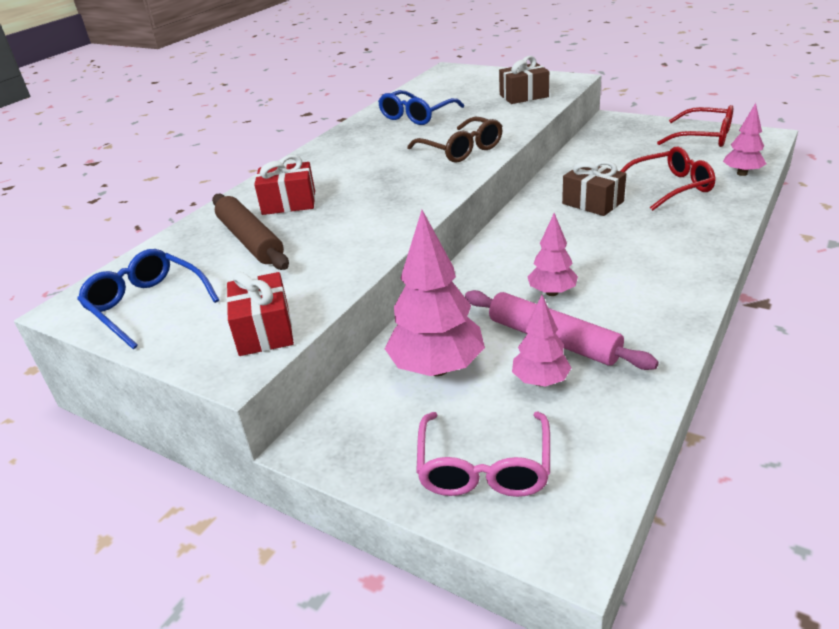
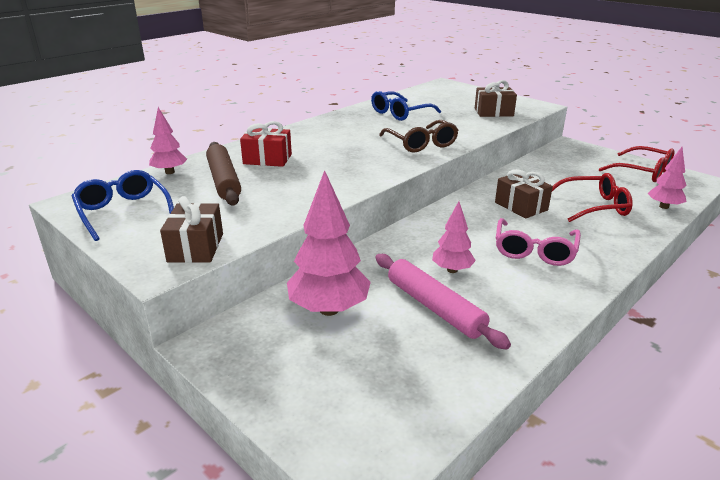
camera: 10 degrees right, 5 degrees down
red gift [226,272,294,356] -> brown gift [160,196,223,263]
pink glasses [416,412,550,497] -> pink glasses moved to [496,218,581,266]
pink tree [512,295,571,387] -> pink tree moved to [149,107,187,174]

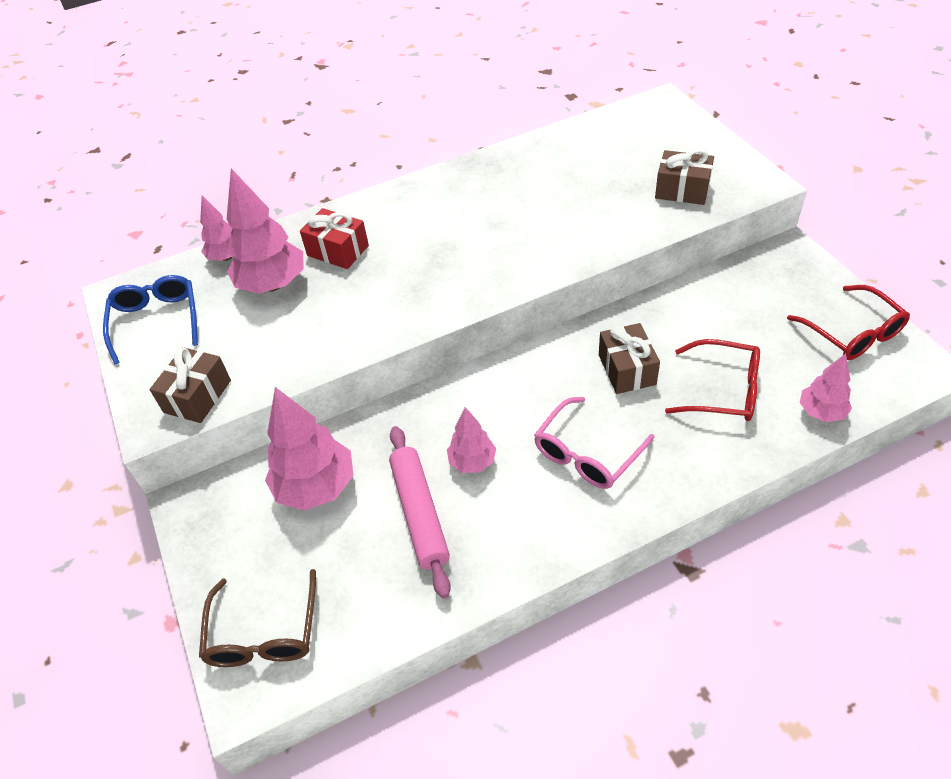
camera: 25 degrees right, 20 degrees up
brown rolling pin [206,142,241,205] -> pink tree [227,168,304,294]
blue glasses [371,91,441,121] -> none
brown glasses [379,120,458,152] -> brown glasses moved to [199,569,316,667]

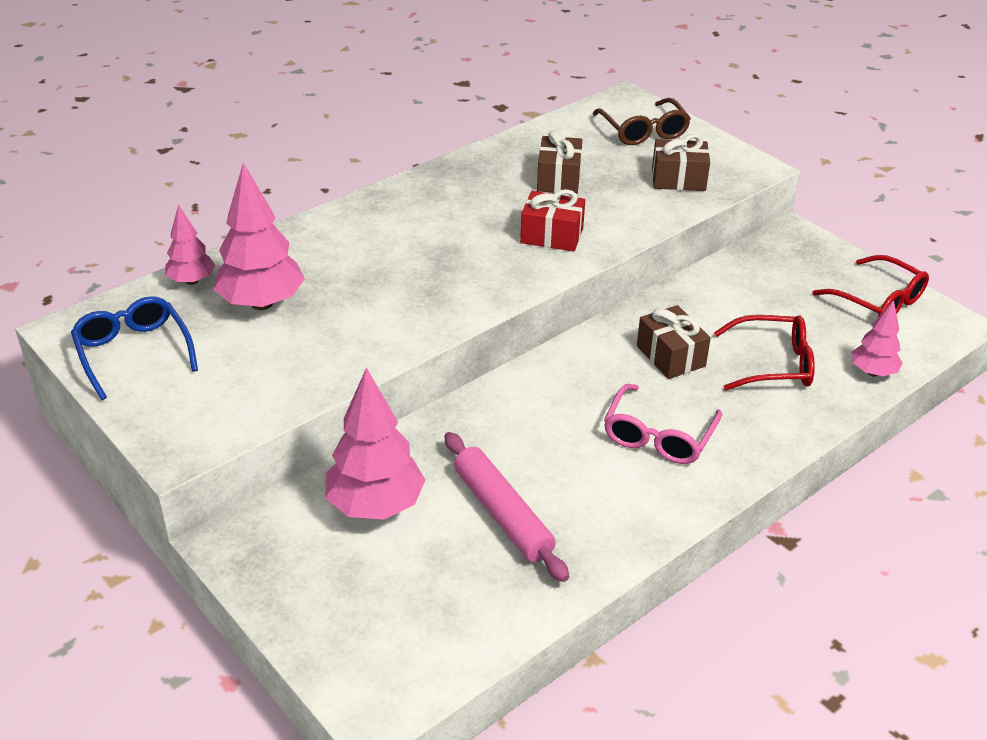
camera: 20 degrees left, 10 degrees down
brown gift [150,347,231,423] -> brown gift moved to [537,130,582,194]
brown glasses [199,569,316,667] -> brown glasses moved to [593,98,691,145]
red gift [300,208,369,269] -> red gift moved to [520,189,585,252]
pink tree [447,407,496,473] -> none

